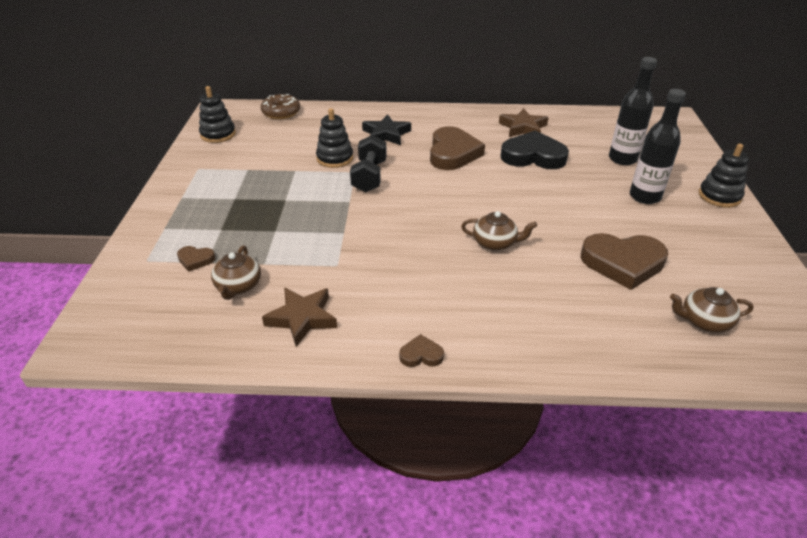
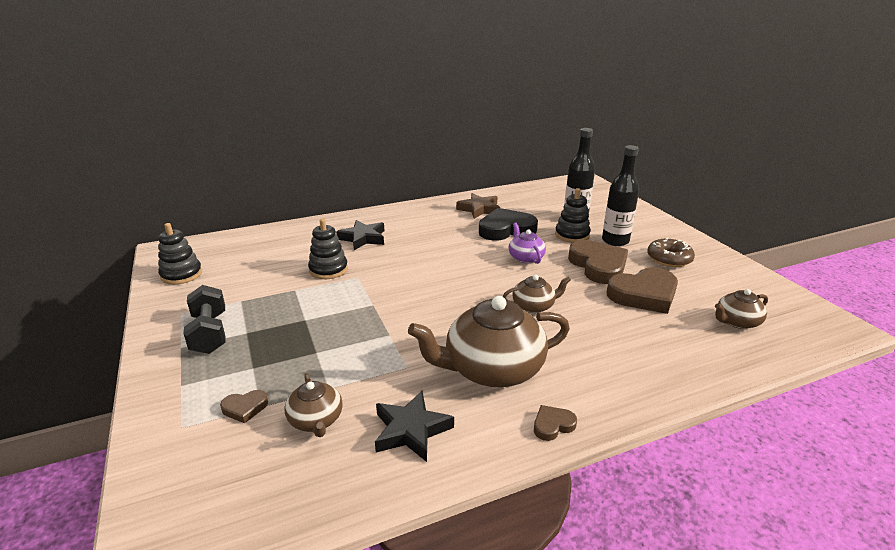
camera: 25 degrees left, 10 degrees down
brown donut [261,94,300,119] -> brown donut moved to [647,237,695,267]
brown star [262,287,337,347] -> black star [375,391,454,462]
black dumbbell [350,135,387,193] -> black dumbbell moved to [183,285,225,354]
brown heart [430,126,485,170] -> brown heart moved to [568,240,628,284]
black stacking toy [699,144,749,208] -> black stacking toy moved to [555,188,591,243]
none -> brown teapot [408,296,570,387]
none -> purple teapot [509,223,546,264]

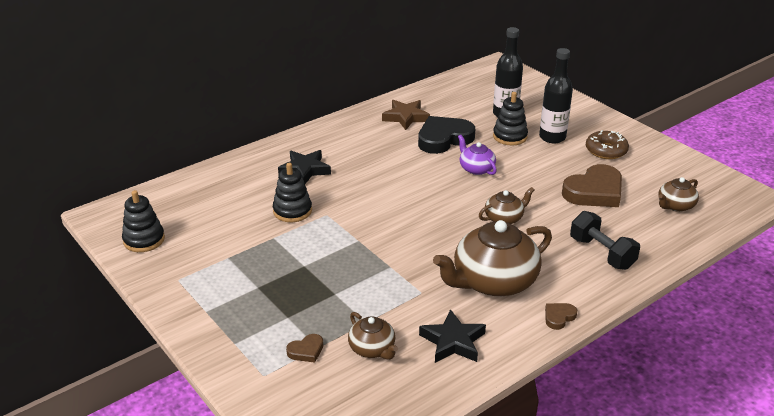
camera: 15 degrees left, 5 degrees up
black dumbbell [183,285,225,354] -> black dumbbell moved to [570,211,640,270]
brown heart [568,240,628,284] -> none

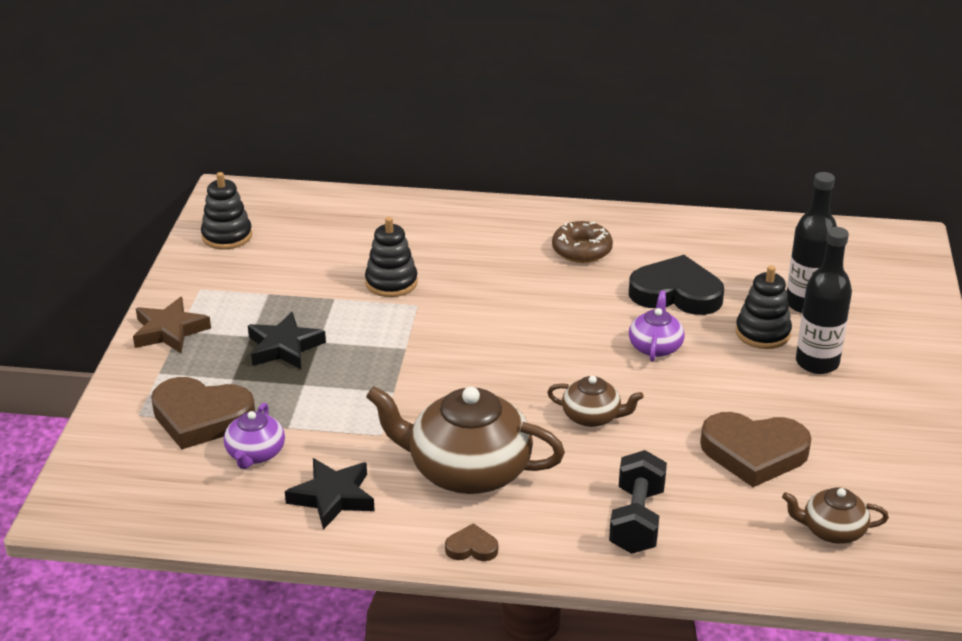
camera: 45 degrees right, 0 degrees up
black star [278,150,331,184] -> black star moved to [248,312,326,369]
brown heart [286,334,323,363] -> brown heart [151,377,255,449], size x2.19
brown teapot [348,312,398,360] -> purple teapot [224,403,285,469]
brown star [382,100,430,130] -> brown star moved to [133,297,211,353]
brown donut [586,130,629,159] -> brown donut moved to [552,221,613,263]

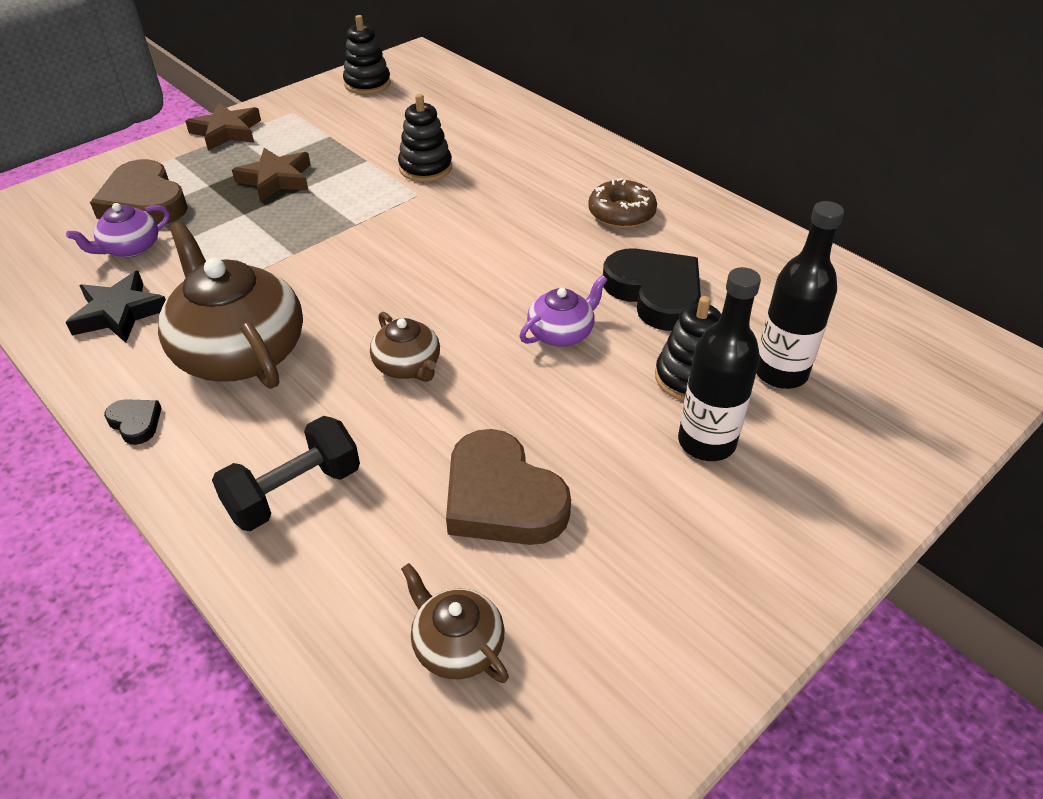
camera: 40 degrees right, 10 degrees up
black star [248,312,326,369] -> brown star [232,148,311,202]
brown heart [445,523,498,561] -> black heart [104,399,162,445]

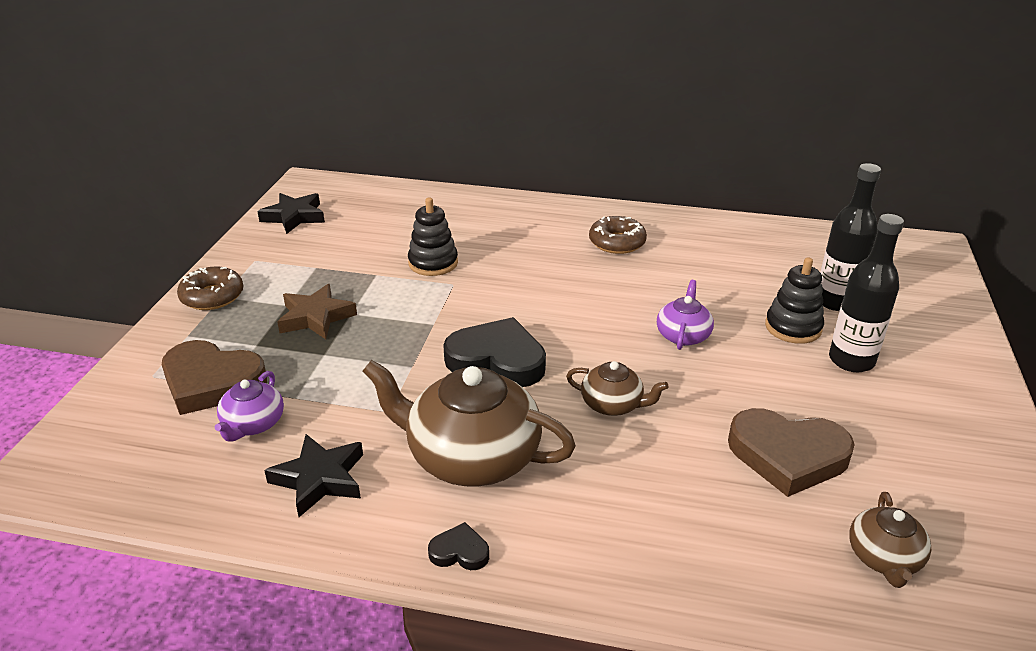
camera: 35 degrees left, 10 degrees down
brown star [185,103,261,151] -> brown donut [177,267,244,310]
black dumbbell [212,416,360,531] -> none
black stacking toy [343,15,391,94] -> black star [257,193,325,234]
brown teapot [401,563,509,683] -> brown teapot turned 90 degrees counterclockwise [849,492,931,588]
black heart [603,249,701,331] -> black heart moved to [443,317,546,387]

